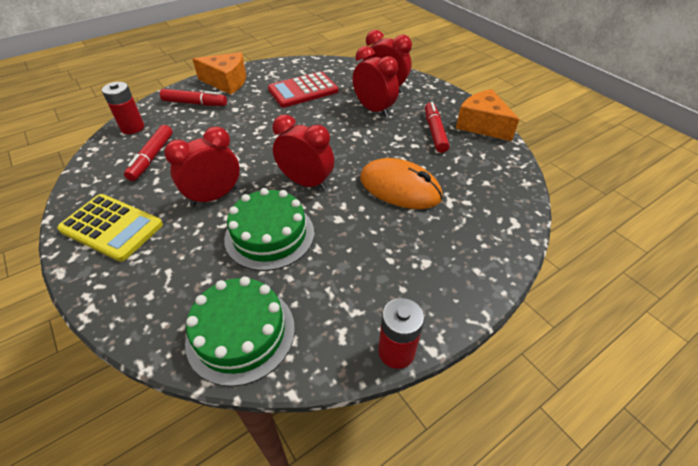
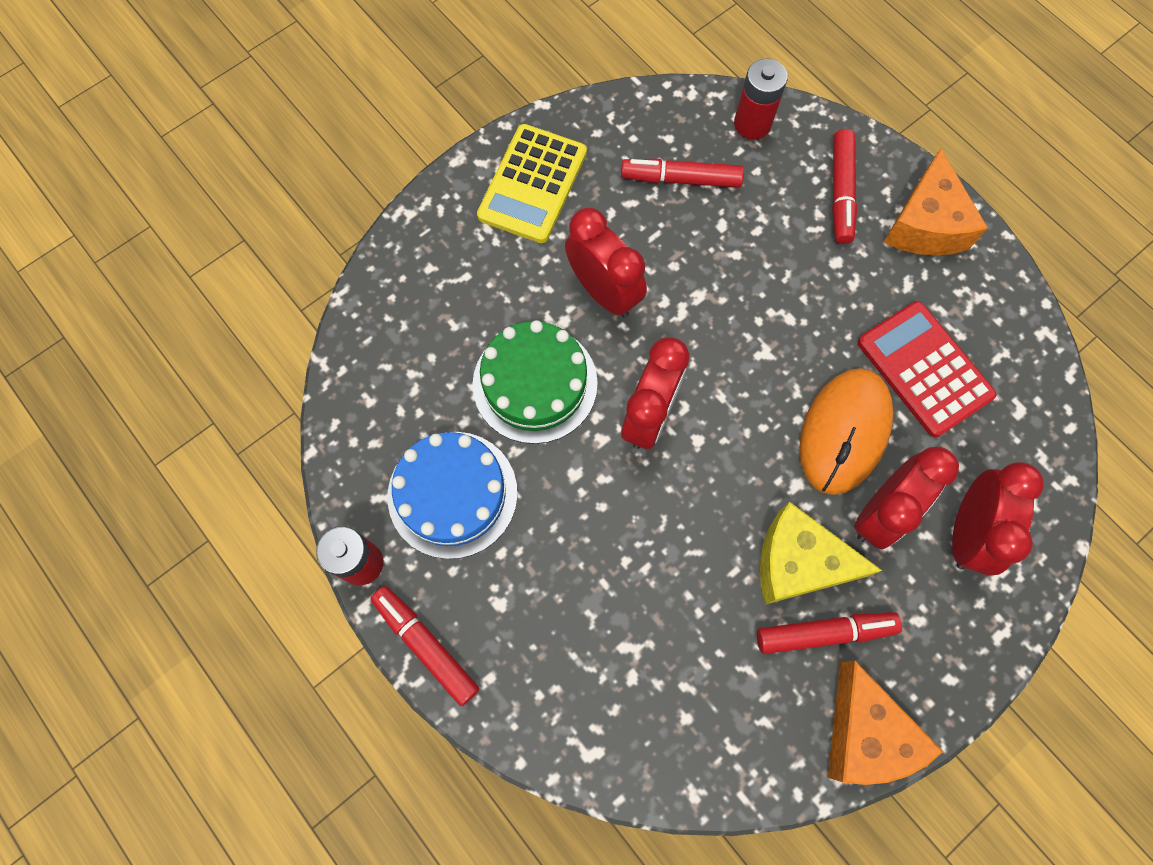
camera: 85 degrees right, 25 degrees up
green cake [185,277,295,386] -> none
orange mouse [360,158,443,209] -> orange mouse moved to [799,368,893,495]
orange cheese [456,89,519,141] -> orange cheese turned 120 degrees clockwise [828,661,943,785]
none -> red marker [371,586,479,706]
none -> blue cake [388,432,517,559]
none -> yellow cheese [760,502,882,605]

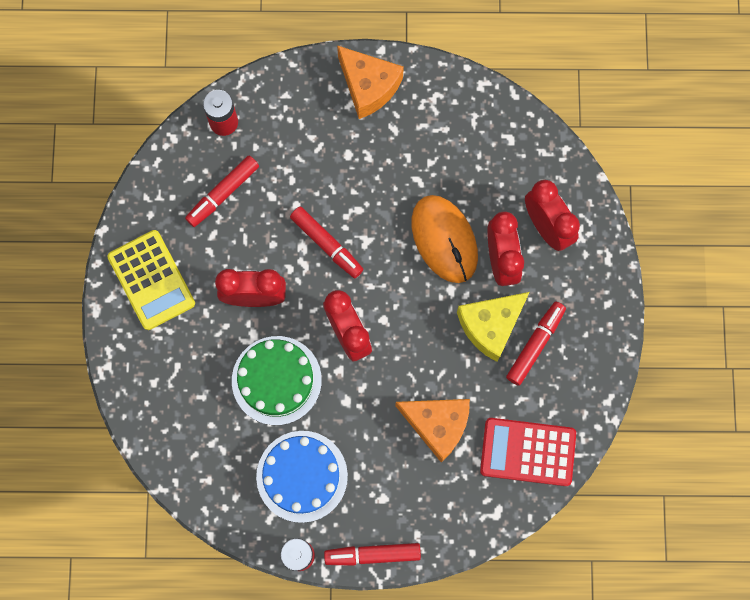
camera: 50 degrees left, 5 degrees up
orange cheese [828,661,943,785] -> orange cheese moved to [395,399,470,462]
red marker [832,129,857,244] -> red marker moved to [290,206,363,278]
red calculator [858,301,997,437] -> red calculator moved to [480,418,576,486]

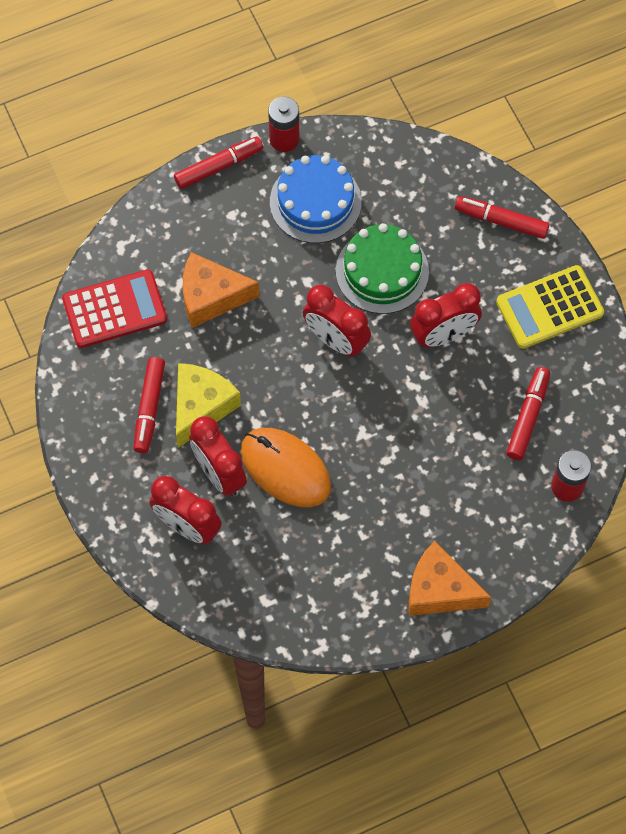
camera: 155 degrees right, 10 degrees down
yellow calculator [107,230,195,330] -> yellow calculator turned 60 degrees counterclockwise [496,265,604,349]
red marker [290,206,363,278] -> red marker moved to [455,196,550,239]

